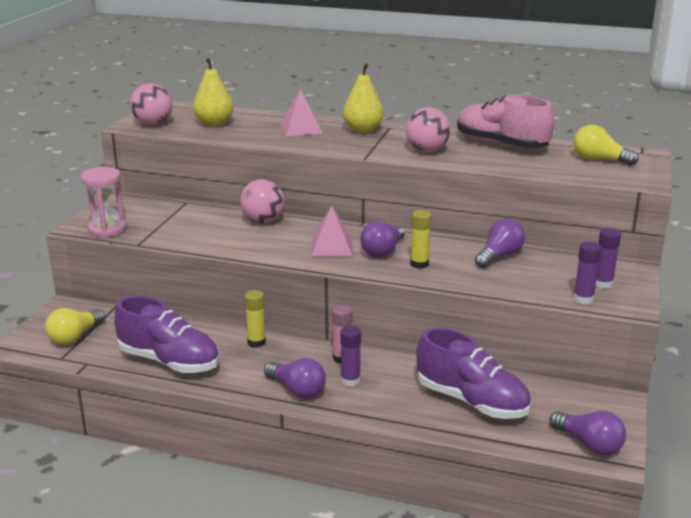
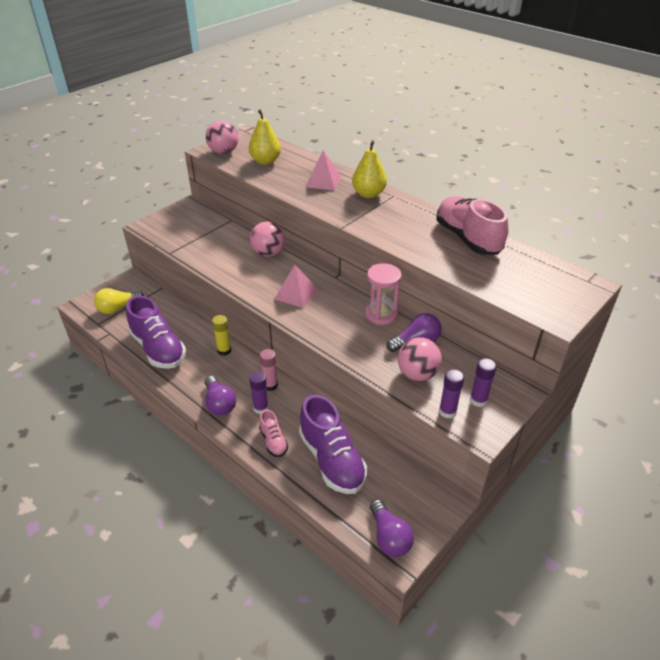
camera: 25 degrees right, 15 degrees up
pink hourglass [81,167,127,238] -> pink hourglass moved to [365,263,402,325]
purple light bulb [360,221,405,257] -> none
pink ball [406,107,450,152] -> pink ball moved to [398,337,442,381]
yellow glue stick [410,210,432,269] -> none
yellow light bulb [574,125,638,166] -> none
none -> pink shoe [259,410,288,457]

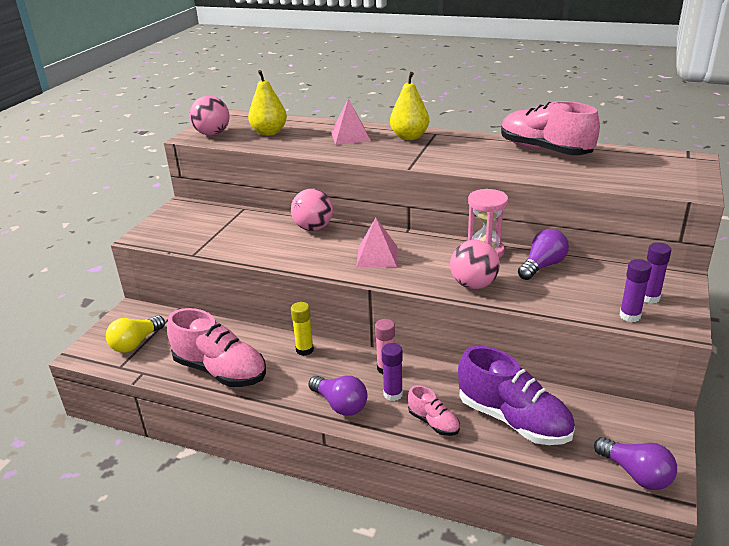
camera: 20 degrees left, 10 degrees down
purple shoe [126,296,186,369] -> pink shoe [167,308,266,387]
pink ball [398,337,442,381] -> pink ball moved to [450,240,500,289]

